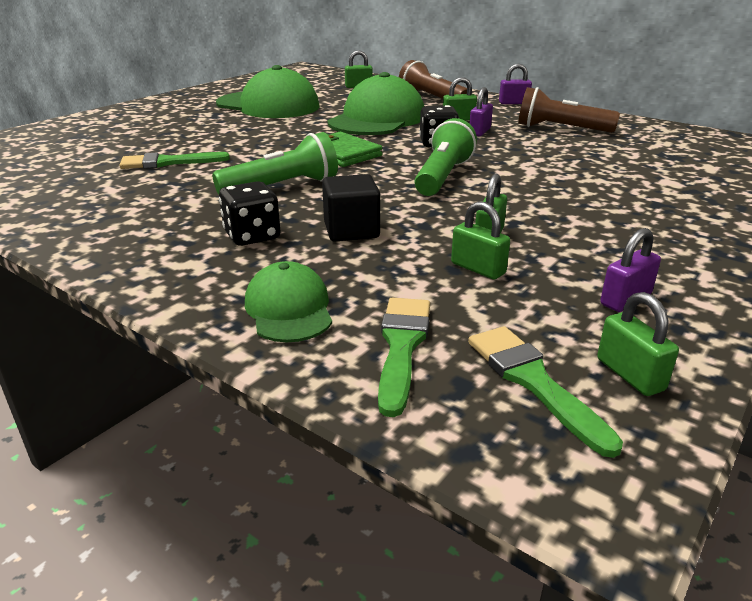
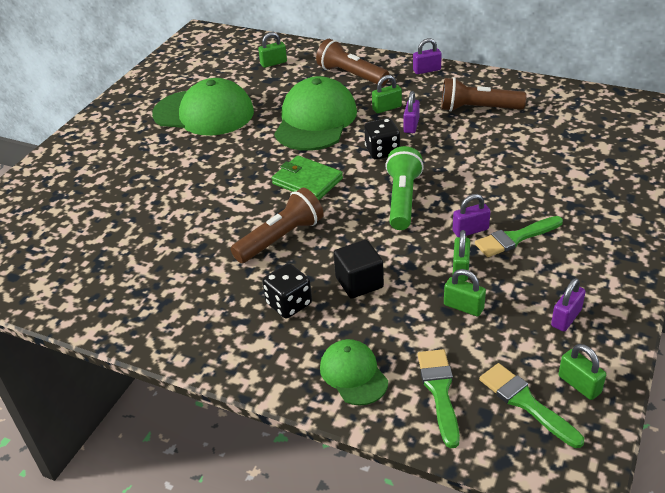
camera: 10 degrees left, 10 degrees up
green brush [120,152,230,169] -> green brush moved to [475,216,563,257]
green flashlight [212,132,338,195] -> brown flashlight [230,188,324,263]
none -> purple padlock [453,194,491,237]

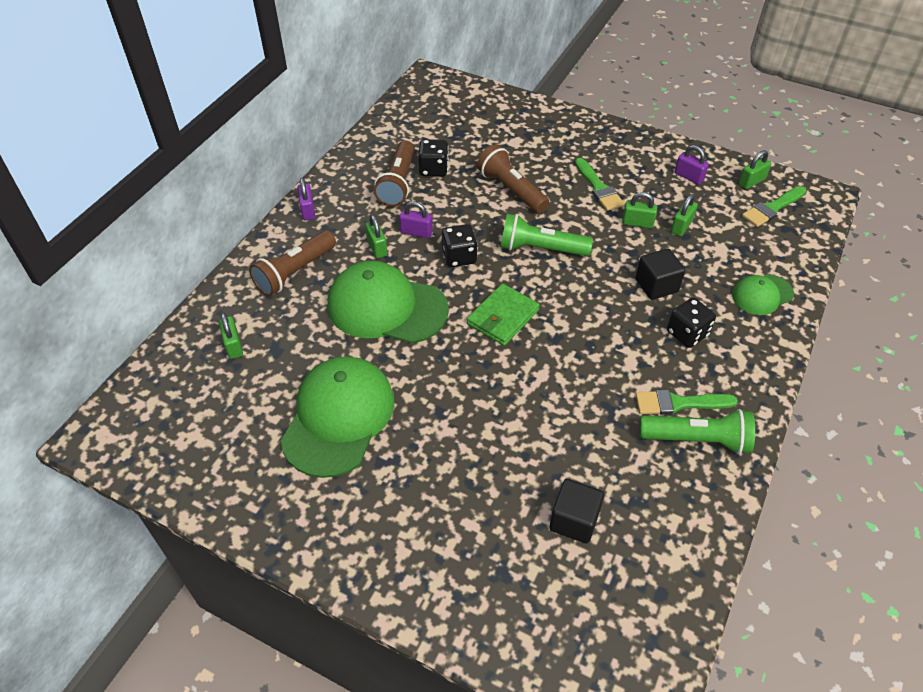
camera: 90 degrees left, 10 degrees up
brown flashlight [230,188,324,263] -> brown flashlight moved to [477,144,549,213]
green brush [418,349,460,448] -> green brush moved to [635,390,738,415]
purple padlock [453,194,491,237] -> none
none -> black dice [418,139,449,177]
none -> black cube [550,479,604,544]
none -> green flashlight [640,409,755,454]

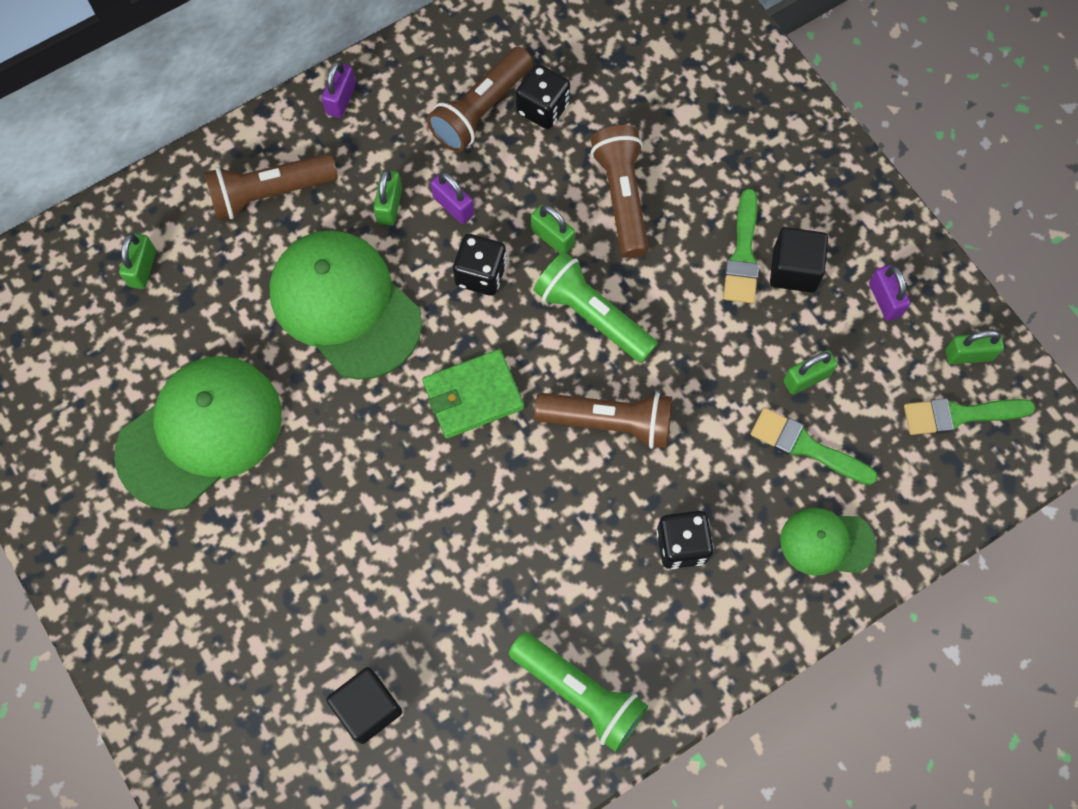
camera: 30 degrees right, 20 degrees up
green padlock [622,192,657,228] -> green padlock moved to [531,205,575,254]
green brush [635,390,738,415] -> green brush moved to [751,408,878,485]
black cube [636,248,685,300] -> black cube moved to [770,227,828,293]
none -> brown flashlight [534,393,673,449]

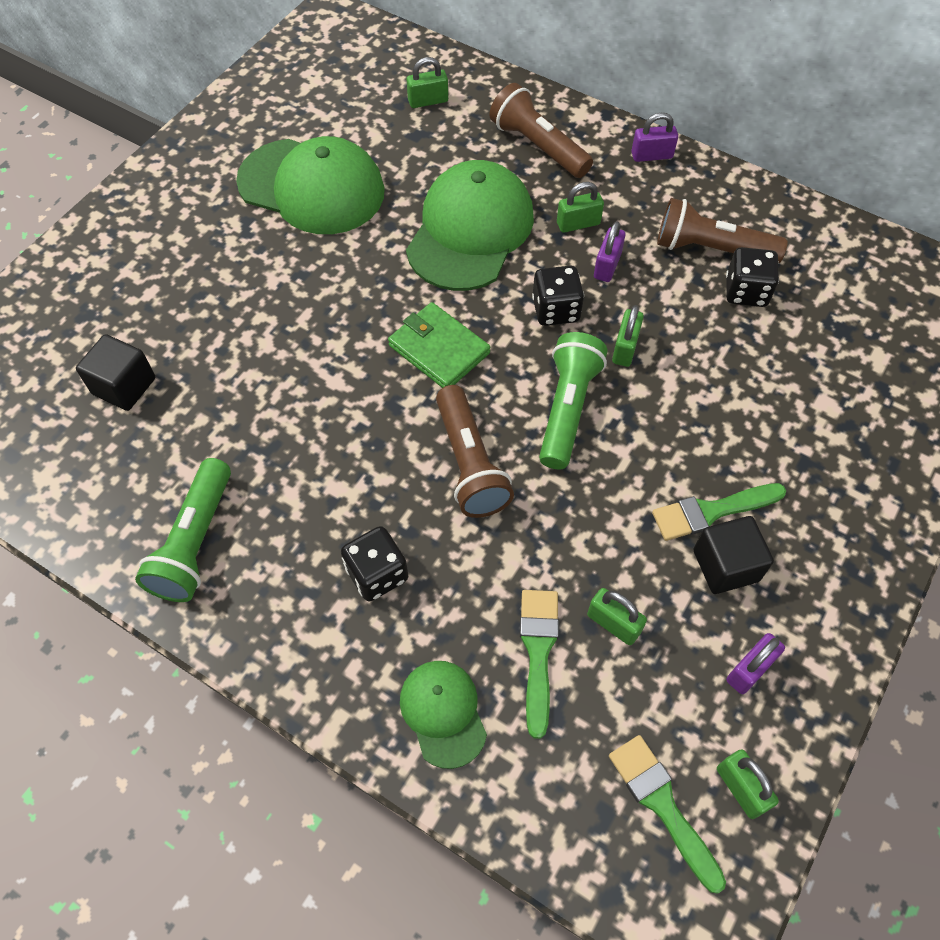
camera: 65 degrees right, 10 degrees down
brown flashlight [591,125,649,258] -> none

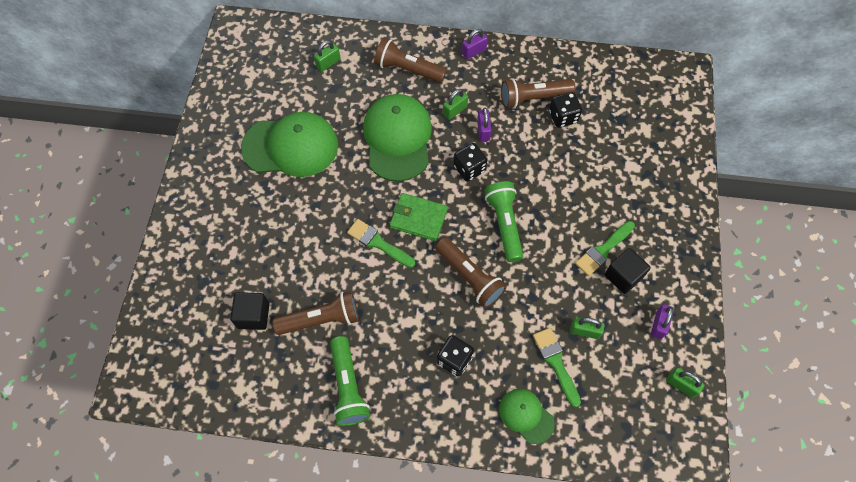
camera: 25 degrees left, 5 degrees up
green brush [609,735,726,893] -> green brush moved to [347,219,415,268]
green padlock [612,305,644,367] -> none
none -> brown flashlight [272,291,359,335]

